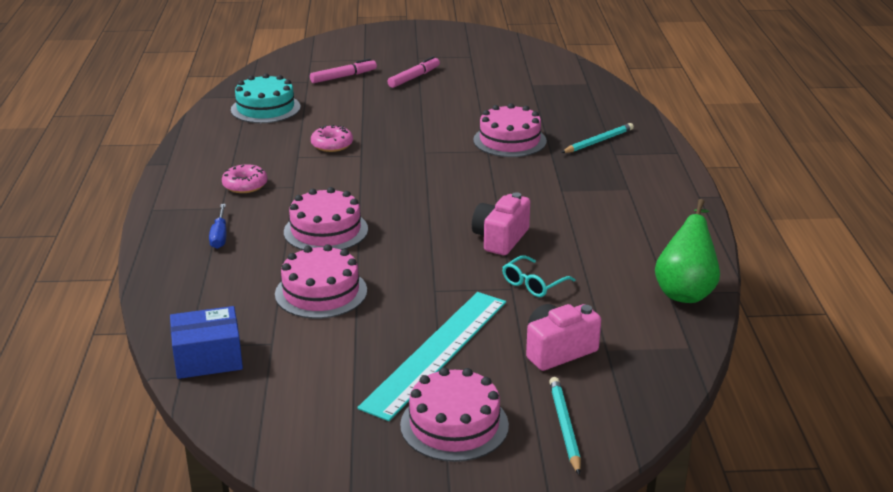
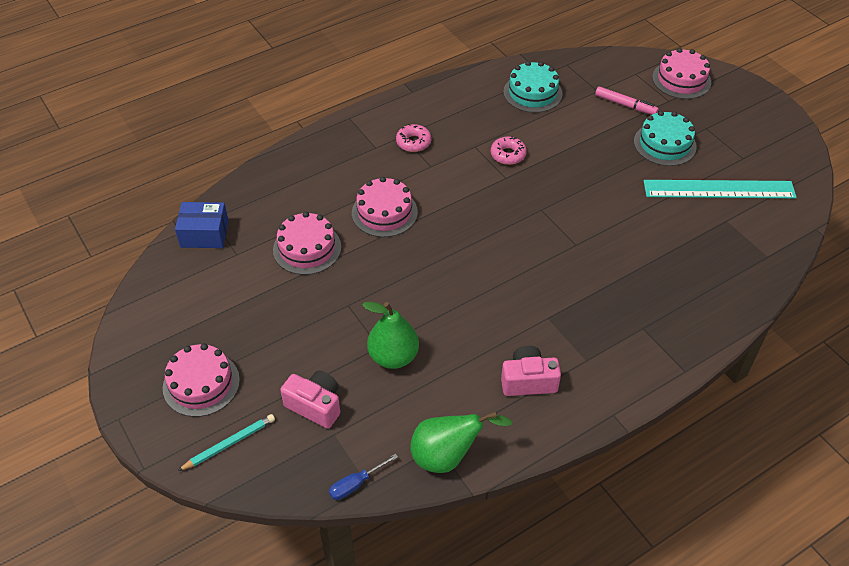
camera: 60 degrees right, 20 degrees up
blue box [170,306,243,379] -> blue box turned 45 degrees counterclockwise [175,202,229,248]
blue screwdriver [209,204,227,249] -> blue screwdriver moved to [329,453,398,500]
turquoise ruler [357,292,506,421] -> turquoise ruler moved to [644,180,797,198]
pink marker [388,56,440,88] -> turquoise cake [634,111,697,166]
pink camera [472,192,530,255] -> pink camera moved to [501,346,561,396]
pink cake [473,103,547,157] -> pink cake moved to [652,48,711,99]
turquoise glasses [502,255,576,297] -> green pear [362,302,419,369]
turquoise pencil [561,123,634,153] -> none

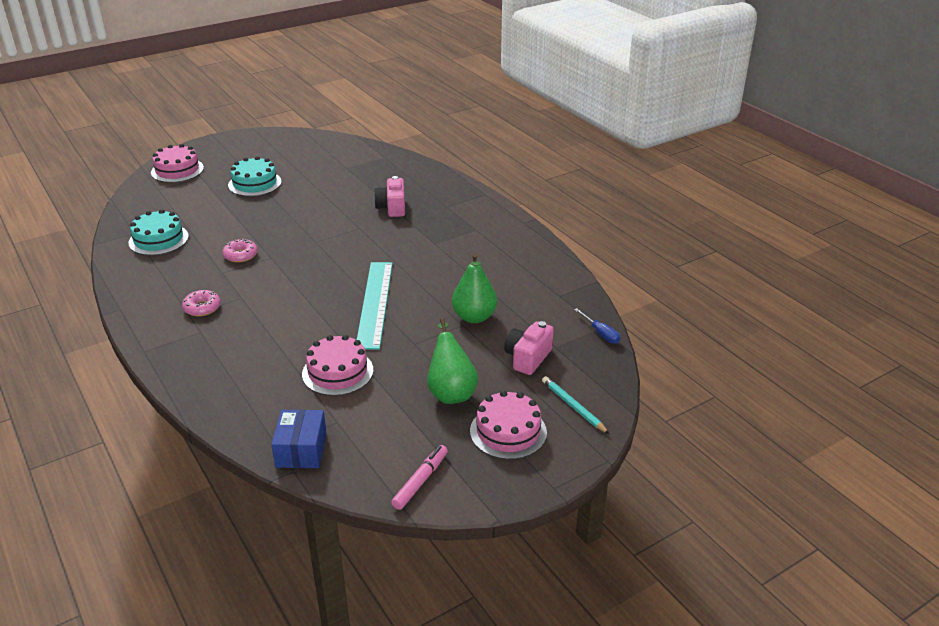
camera: 90 degrees left, 15 degrees down
pink cake [352,177,418,237] -> none
green pear [410,411,513,473] -> green pear moved to [427,318,478,404]
pink camera [501,346,561,396] -> pink camera moved to [374,176,405,217]
pink marker [595,87,659,115] -> pink marker moved to [391,445,448,510]
turquoise ruler [644,180,797,198] -> turquoise ruler moved to [357,262,393,350]

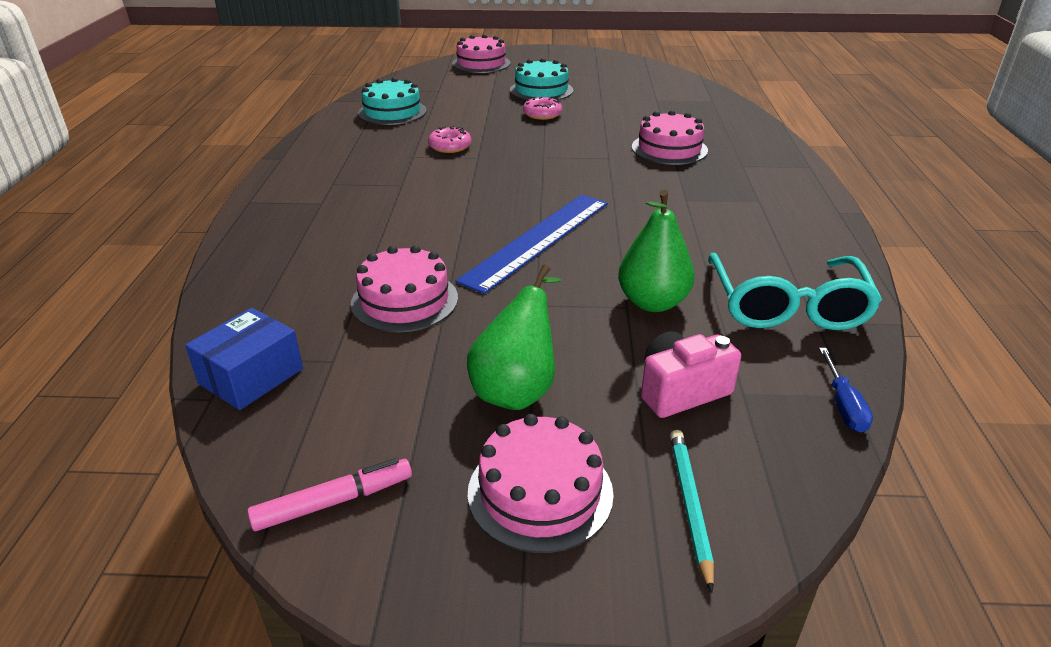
camera: 35 degrees right, 0 degrees up
pink donut [182,290,221,316] -> pink donut moved to [523,97,562,120]
turquoise ruler [357,262,393,350] -> blue ruler [456,195,608,294]
pink camera [374,176,405,217] -> pink cake [632,110,708,165]
none -> turquoise glasses [708,253,882,330]

